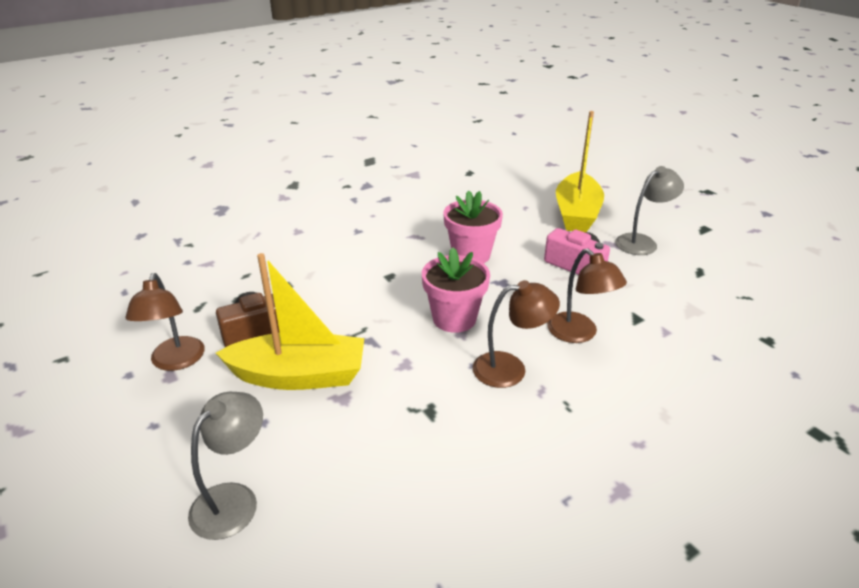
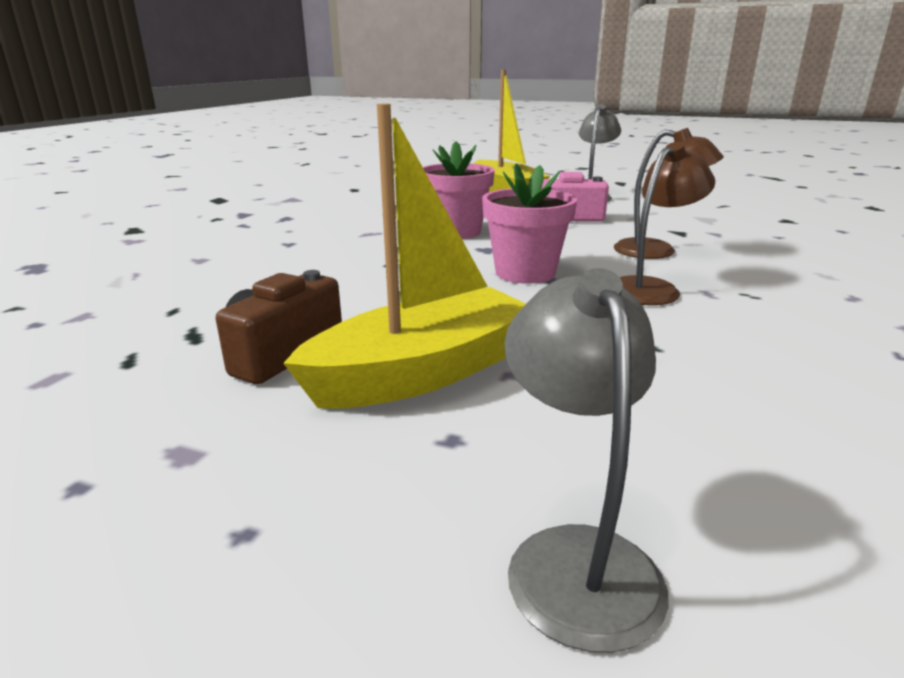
camera: 35 degrees left, 10 degrees down
brown lamp [126,273,205,371] -> none

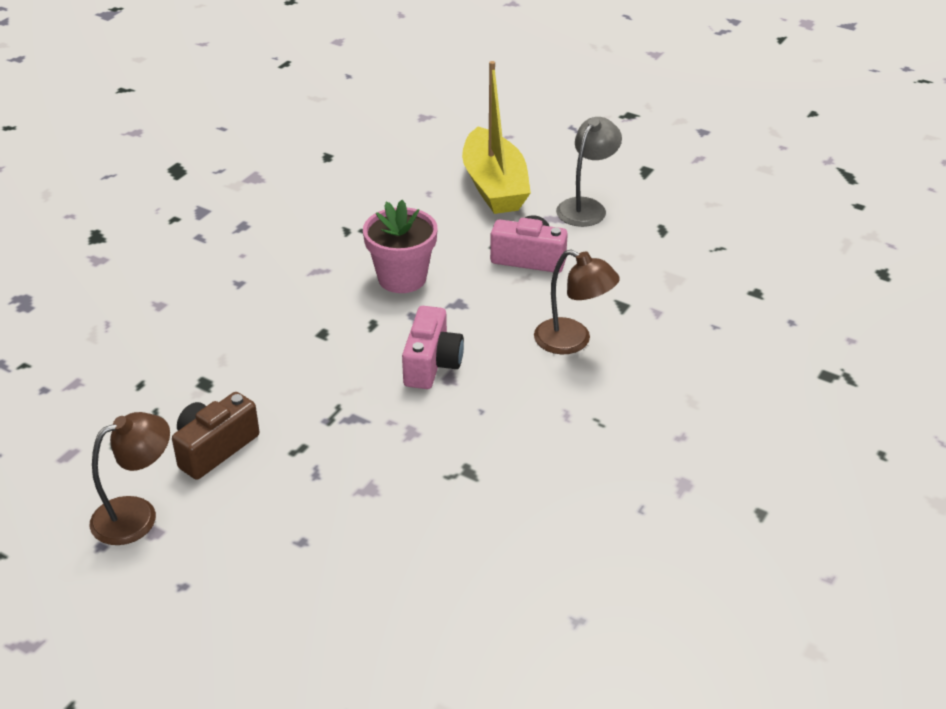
camera: 10 degrees right, 15 degrees up
yellow boat [283,104,526,409] -> none
pink flower pot [482,164,577,284] -> pink camera [402,306,464,389]
grey lamp [504,268,669,653] -> none
brown lamp [620,142,715,305] -> brown lamp moved to [90,412,170,545]

